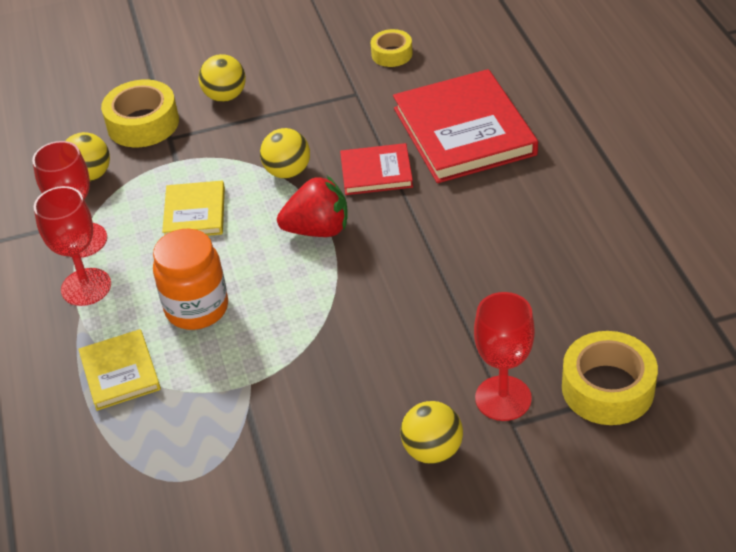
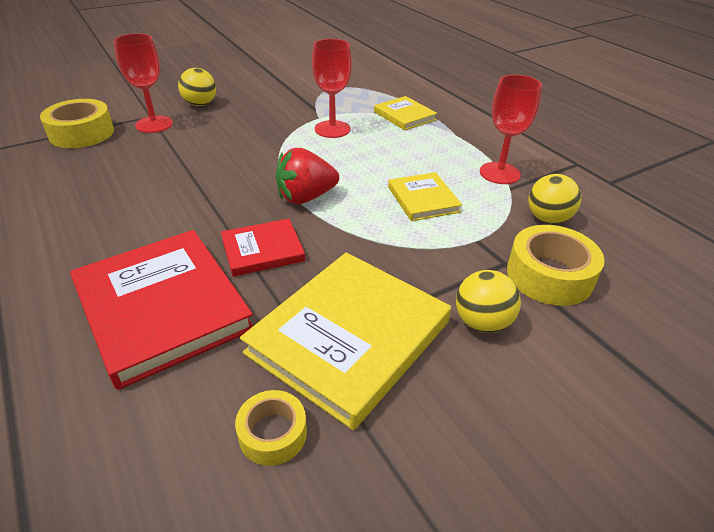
camera: 160 degrees right, 5 degrees down
red goblet [34,186,111,306] -> red goblet moved to [312,39,352,138]
orange jar [153,229,228,330] -> none
yellow ball [260,128,310,179] -> none
none -> yellow book [240,253,451,430]

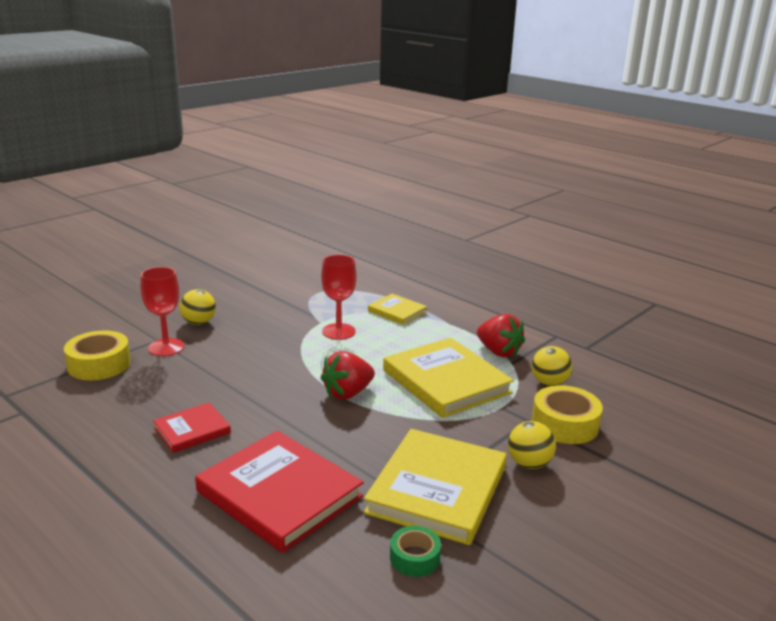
camera: 15 degrees left, 15 degrees down
red book [221,219,305,277] -> red book moved to [153,403,231,453]
yellow tape [235,390,307,466] -> green tape [390,526,441,577]
yellow book [388,172,462,221] -> yellow book [383,338,514,418], size x1.90
red goblet [480,75,542,184] -> red strawberry [477,314,525,357]

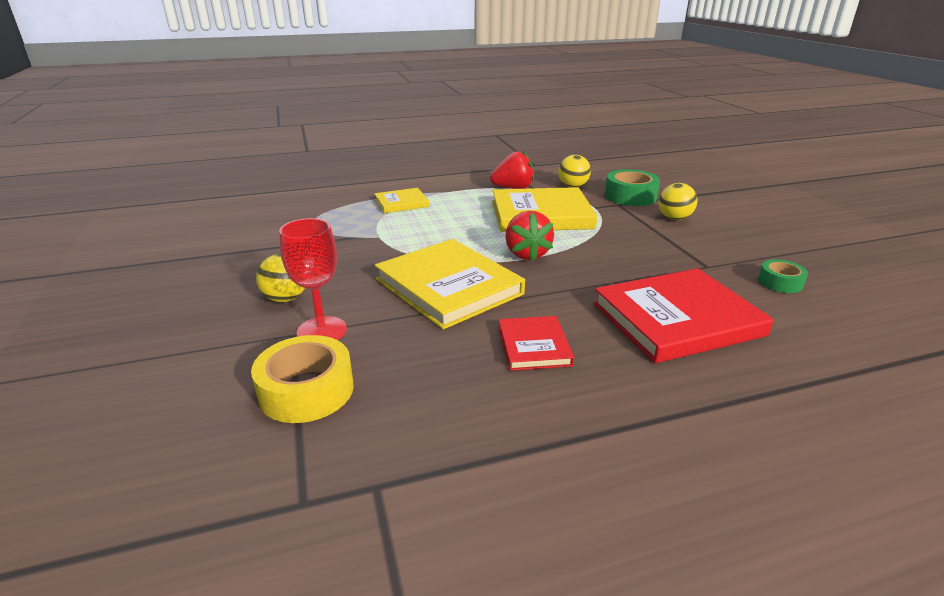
camera: 60 degrees left, 5 degrees up
red goblet [321,255,356,340] -> none
yellow book [363,429,507,545] -> yellow book moved to [375,239,525,329]
yellow tape [532,385,603,444] -> green tape [605,169,660,206]

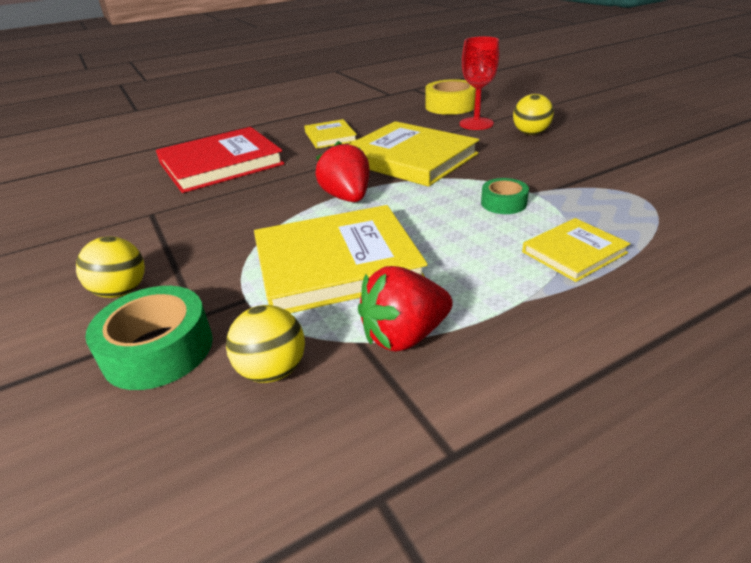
camera: 170 degrees right, 5 degrees up
red book [498,316,574,371] -> yellow book [304,119,357,149]
green tape [758,259,808,293] -> green tape moved to [481,178,529,214]

